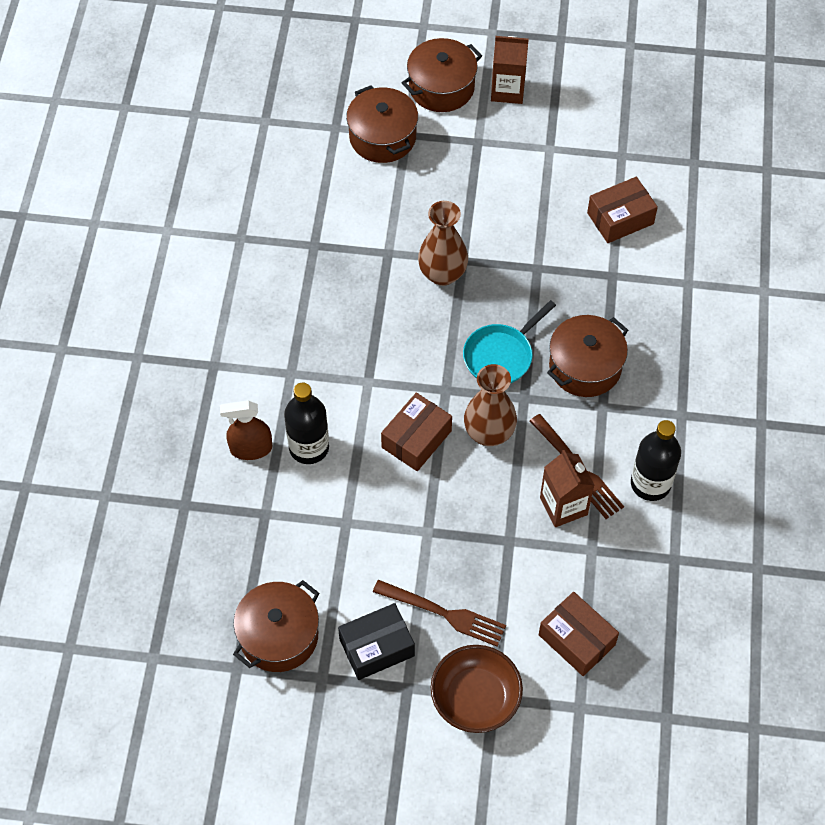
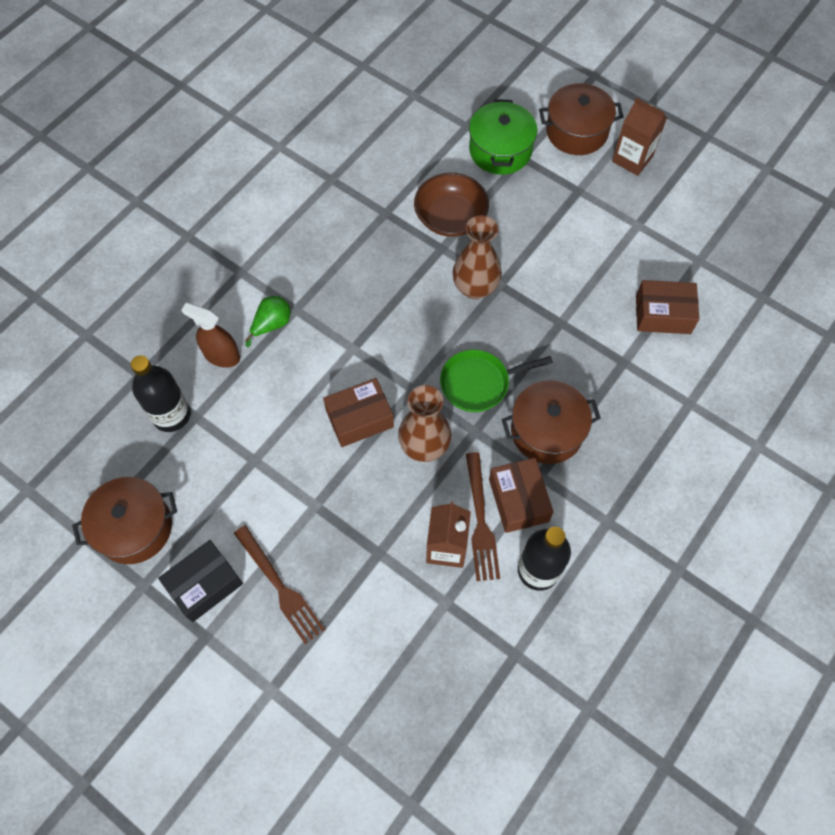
camera: 30 degrees right, 5 degrees up
black bottle [284,383,329,464] -> black bottle moved to [131,355,191,432]
black box [338,603,415,680] -> black box turned 45 degrees counterclockwise [158,540,243,622]
brown pot [346,85,418,163] -> green pot [469,99,538,175]
brown bowl [431,645,523,733] -> brown bowl moved to [414,173,489,237]
turquoise pan [463,300,556,384] -> green pan [440,350,553,412]
brown box [539,592,619,676] -> brown box moved to [489,458,554,533]
none -> green pear [245,296,291,348]

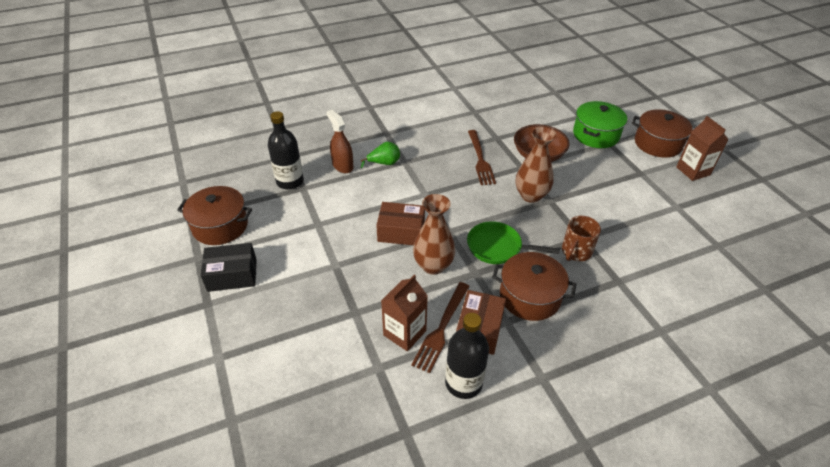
camera: 30 degrees right, 20 degrees down
brown fork [234,525,325,644] -> brown fork moved to [468,130,496,185]
brown box [636,280,699,334] -> none
none -> brown mug [562,216,601,261]

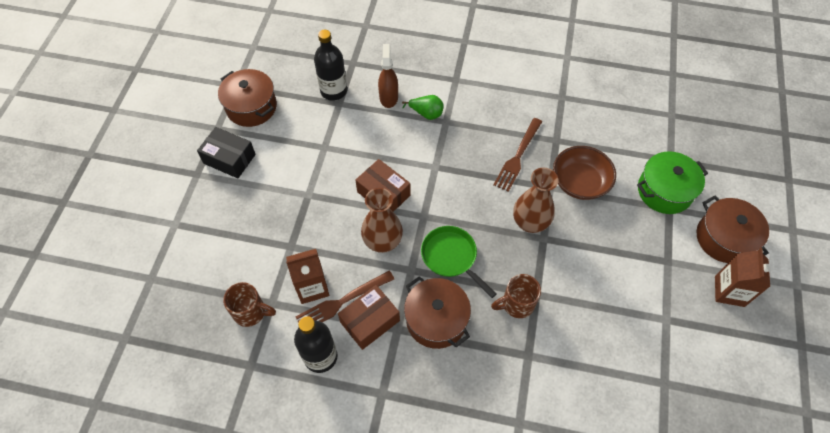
camera: 35 degrees right, 15 degrees up
none -> brown mug [223,282,276,327]

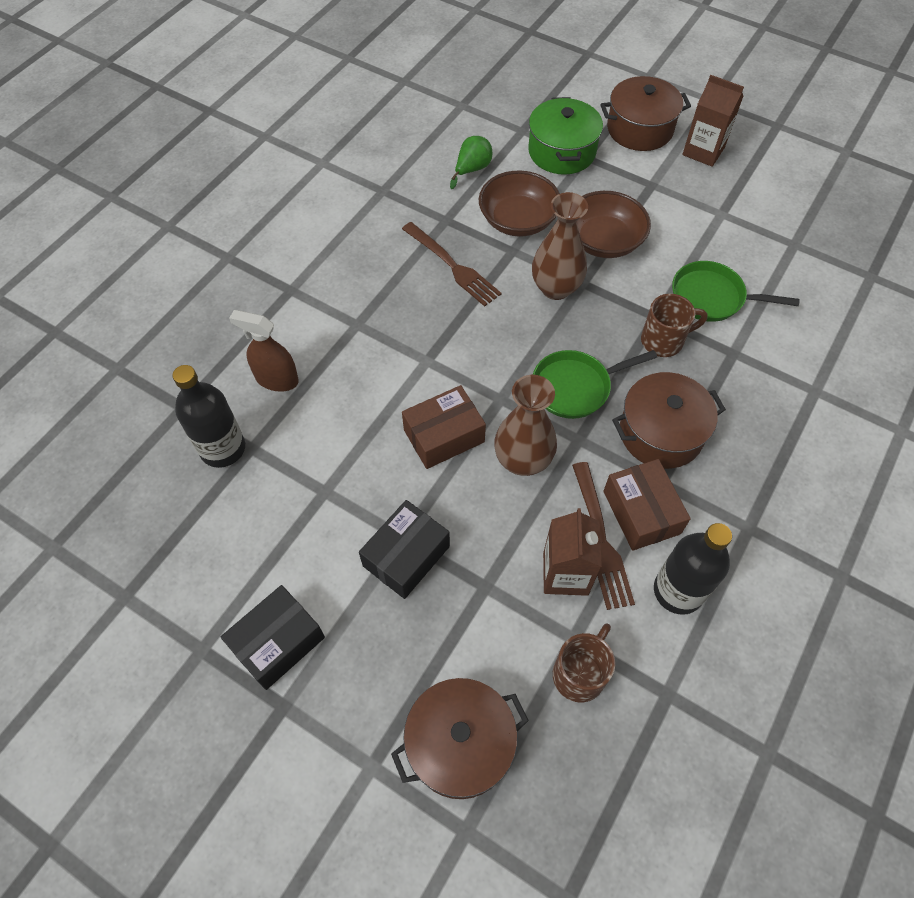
camera: 70 degrees left, 0 degrees up
brown pot [218,69,277,127] -> brown pot moved to [391,678,529,799]
green pear [402,95,444,120] -> green pear moved to [450,136,492,189]
brown mug [491,274,541,318] -> brown mug turned 105 degrees counterclockwise [641,294,708,357]
none -> black box [359,500,450,599]
none -> brown bowl [576,191,651,258]
none -> green pan [672,261,800,322]

